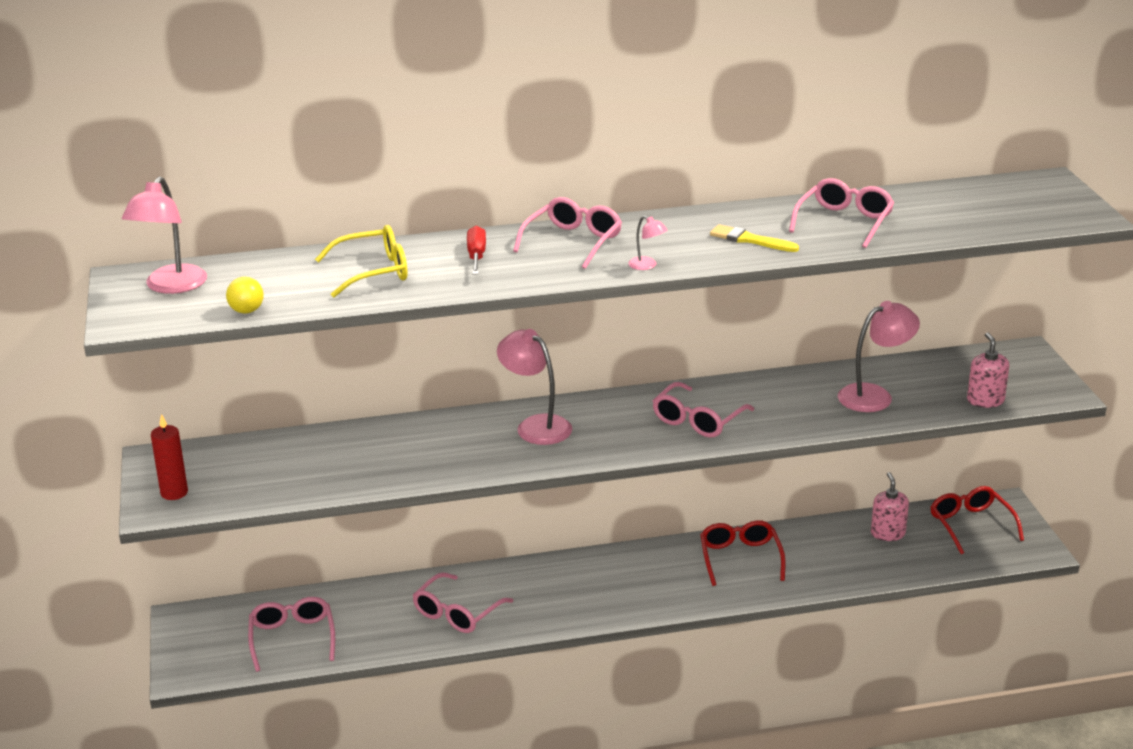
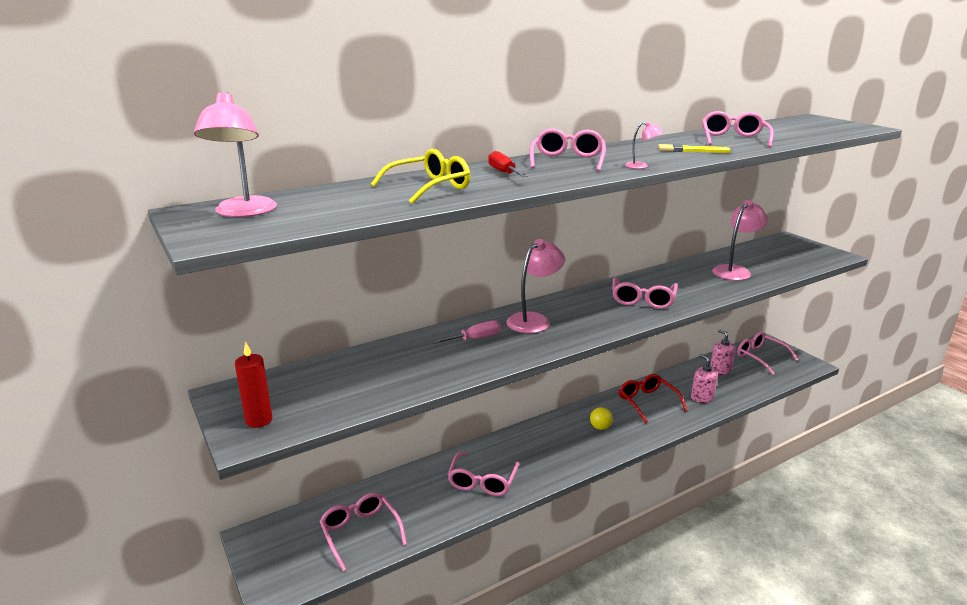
camera: 20 degrees left, 5 degrees down
yellow ball [226,277,264,314] -> yellow ball moved to [590,407,613,430]
pink lamp [497,329,572,445] -> pink lamp turned 105 degrees clockwise [506,239,565,333]
red glasses [931,486,1024,554] -> pink glasses [737,332,798,375]
pink soap dispenser [967,332,1009,408] -> pink soap dispenser moved to [691,354,718,403]
none -> pink screwdriver [432,320,501,344]

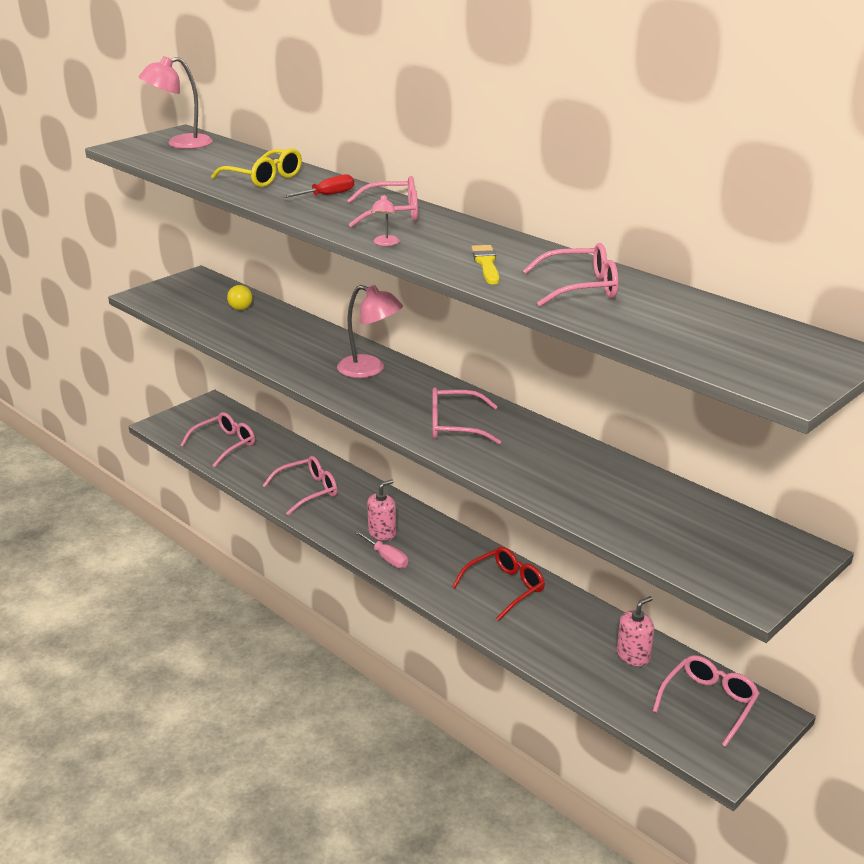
camera: 75 degrees right, 5 degrees up
red candle [235,342,272,428] -> none
pink screwdriver [432,320,501,344] -> pink screwdriver moved to [355,530,408,568]
pink glasses [448,452,519,496] -> pink glasses turned 150 degrees clockwise [262,456,337,516]
yellow ball [590,407,613,430] -> yellow ball moved to [227,285,253,310]
pink soap dispenser [691,354,718,403] -> pink soap dispenser moved to [367,479,396,541]
pink lamp [712,200,768,281] -> none

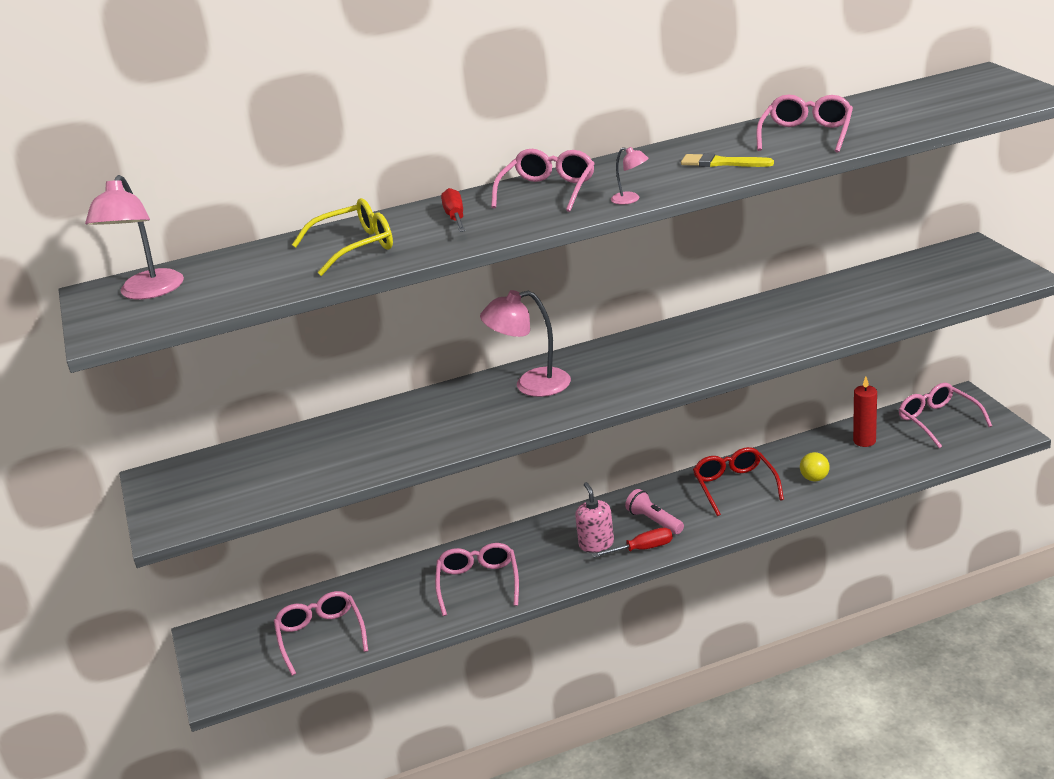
camera: 60 degrees left, 0 degrees up
yellow ball [227,285,253,310] -> yellow ball moved to [800,452,829,481]
pink lamp [337,285,403,378] -> pink lamp turned 150 degrees counterclockwise [480,290,571,397]
pink screwdriver [355,530,408,568] -> red screwdriver [592,528,673,558]
pink glasses [433,387,501,444] -> none
pink soap dispenser [617,596,654,666] -> red candle [853,377,877,447]
none -> pink flashlight [625,489,684,534]

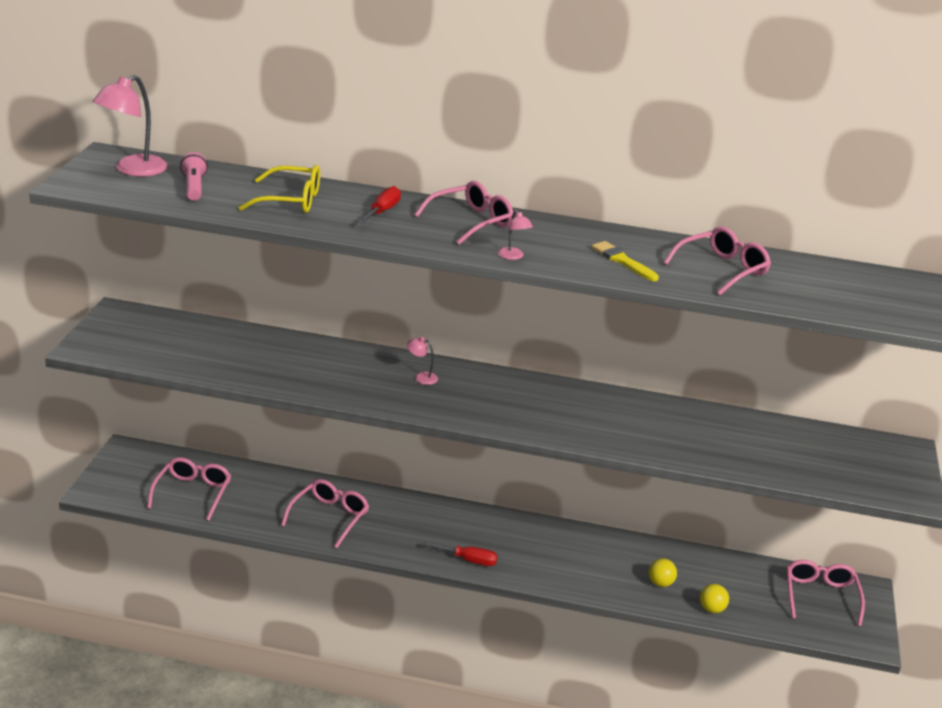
camera: 25 degrees right, 0 degrees up
pink lamp [480,290,571,397] -> pink lamp [407,337,438,385], size x0.47
pink soap dispenser [575,482,614,553] -> none
pink flashlight [625,489,684,534] -> pink flashlight moved to [180,152,208,201]
red glasses [693,447,784,516] -> none
red candle [853,377,877,447] -> none
none -> yellow ball [700,584,729,613]

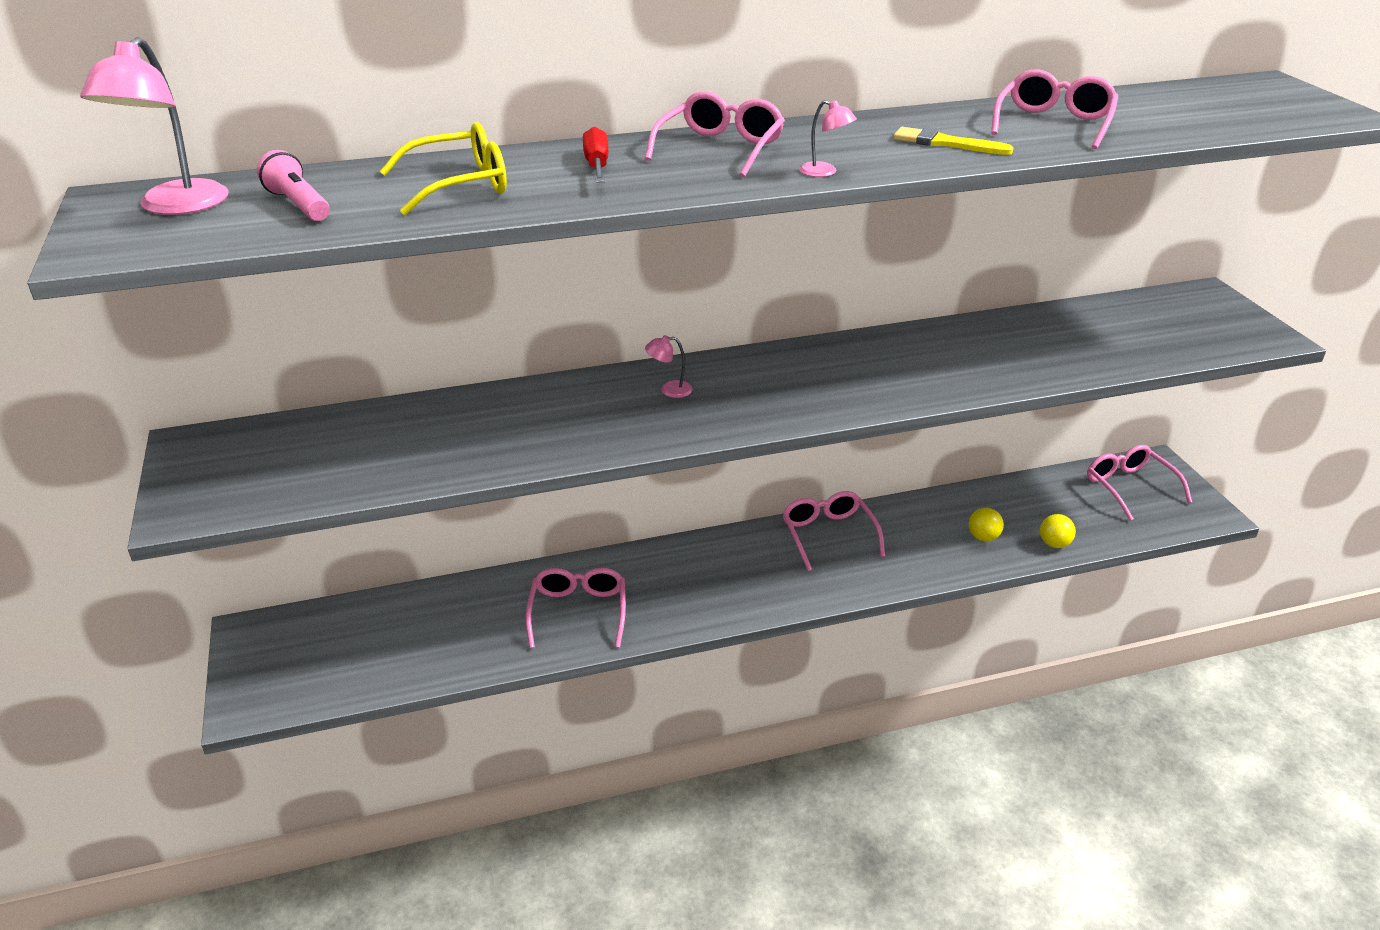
camera: 25 degrees left, 5 degrees up
pink glasses [147,457,231,521] -> pink glasses moved to [782,491,885,571]
red screwdriver [423,542,498,566] -> none

